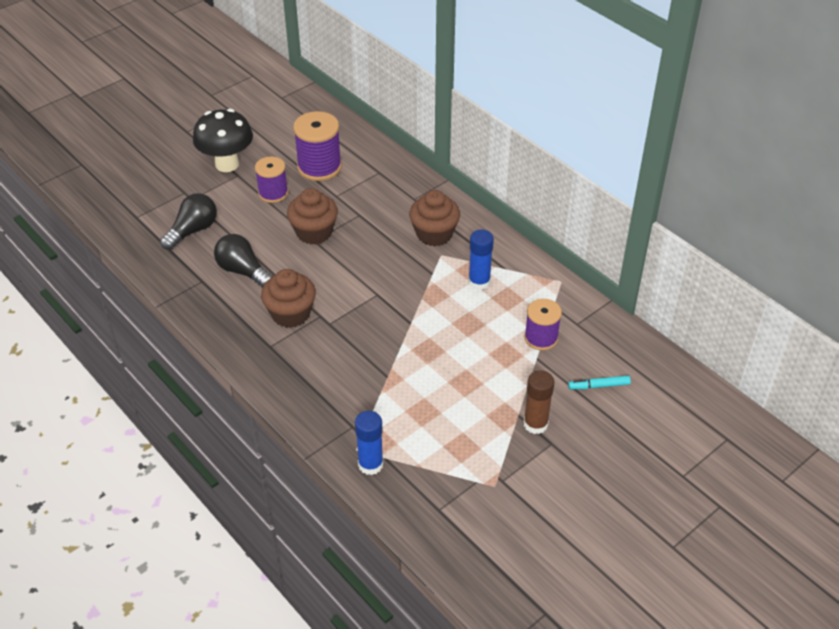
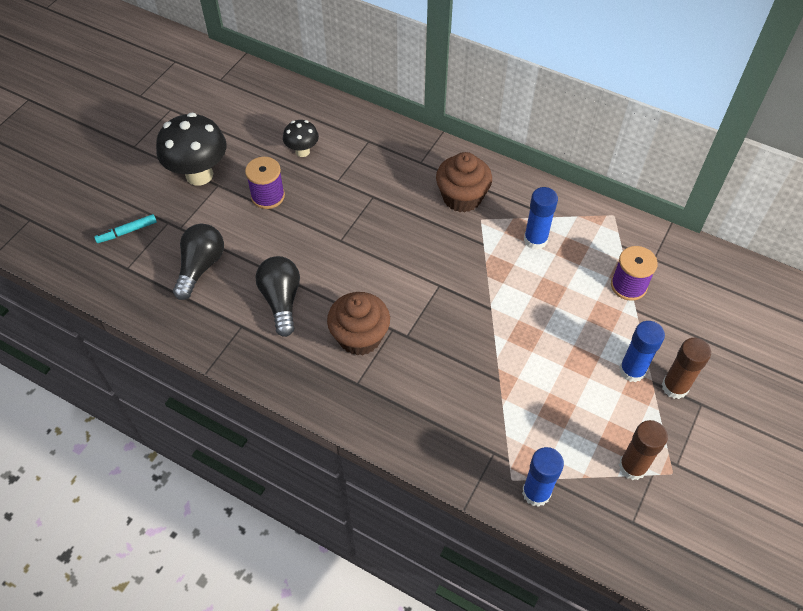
camera: 20 degrees left, 10 degrees up
black light bulb [214,234,273,288] -> black light bulb turned 60 degrees clockwise [256,256,300,337]
brown cupcake [287,188,338,245] -> none
purple spool [293,111,342,181] -> black mushroom [283,120,319,157]
turquoise marker [568,376,631,389] -> turquoise marker moved to [94,214,157,243]
none -> blue glue stick [619,321,665,382]
none -> brown glue stick [619,420,668,480]

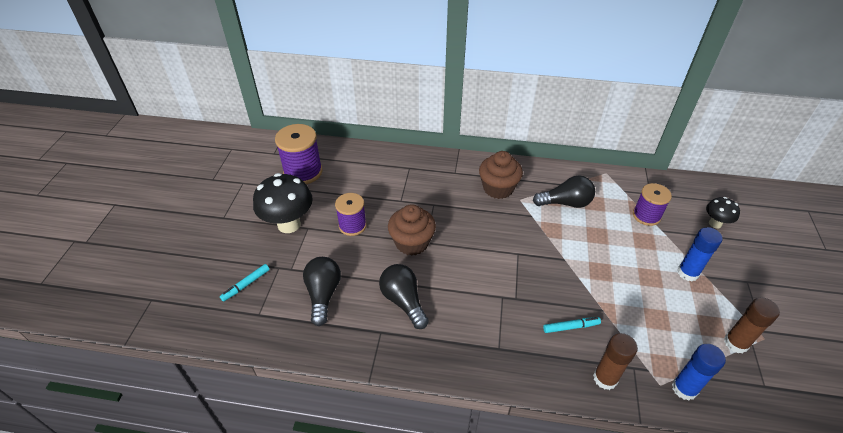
camera: 20 degrees left, 10 degrees down
black mushroom [283,120,319,157] -> black mushroom moved to [706,197,740,229]
brown cupcake [327,292,390,356] -> brown cupcake moved to [388,204,436,256]
blue glue stick [524,187,558,250] -> black light bulb [533,175,595,208]
brown glue stick [662,338,711,399] -> brown glue stick moved to [593,333,638,390]
none -> purple spool [275,124,322,184]
none -> turquoise marker [543,317,601,333]

